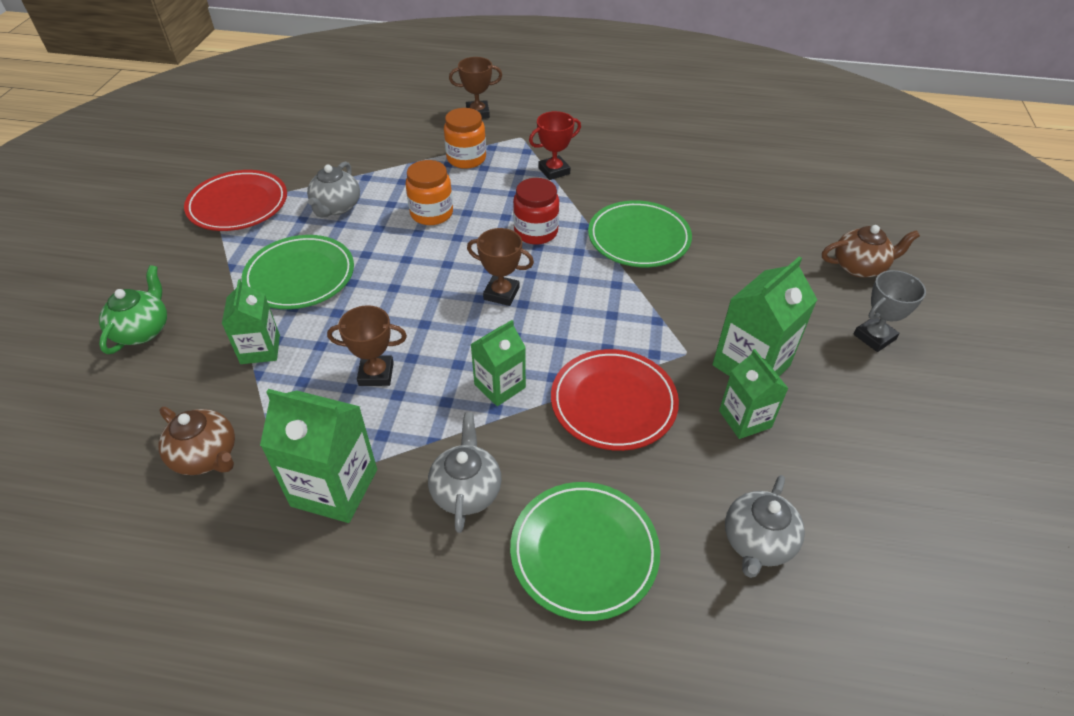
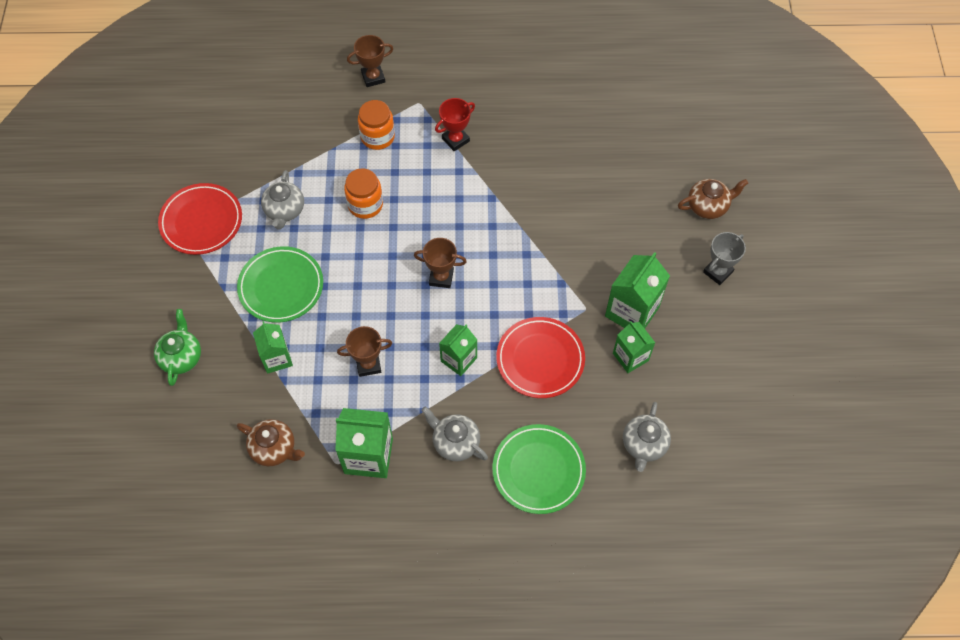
camera: 10 degrees left, 15 degrees up
grey teapot [428,412,502,533] -> grey teapot turned 45 degrees counterclockwise [422,406,488,461]
red jar [513,178,559,245] -> none
green plate [588,200,692,267] -> none

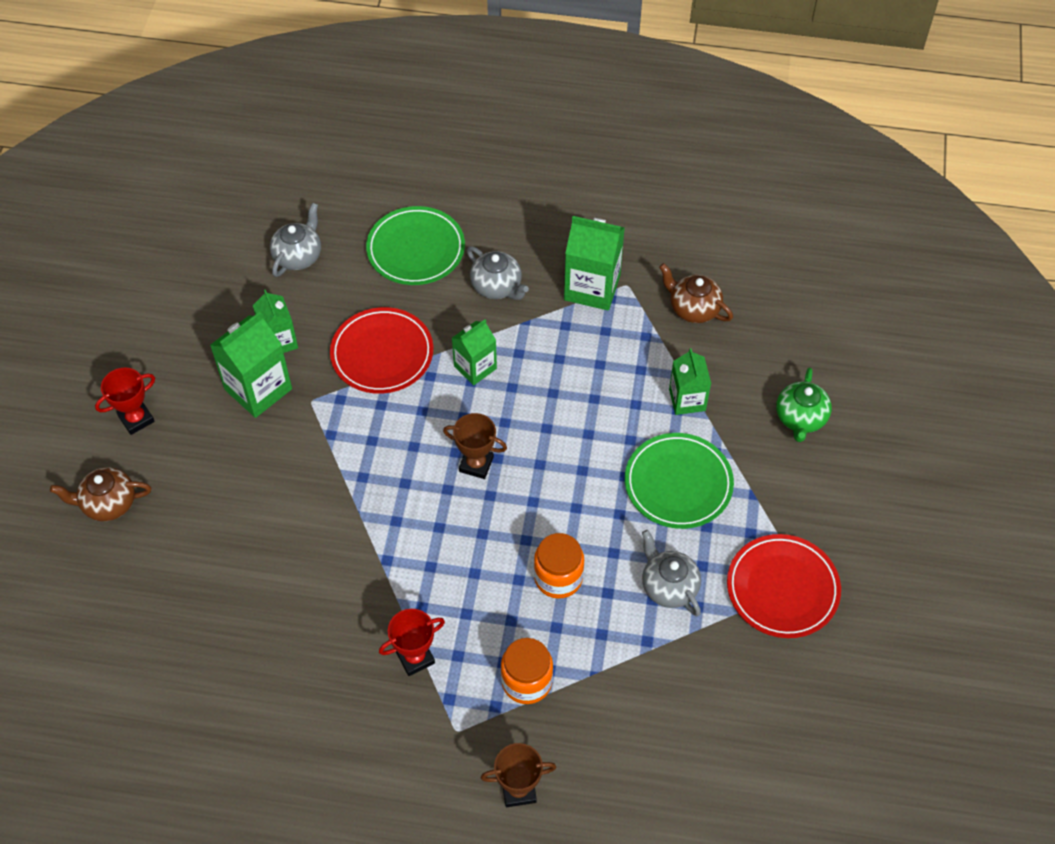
camera: 170 degrees left, 5 degrees down
grey teapot [261,170,304,230] -> grey teapot turned 45 degrees counterclockwise [642,530,701,616]
brown trophy [337,326,392,377] -> none
grey trophy [703,232,746,285] -> red trophy [95,368,155,435]

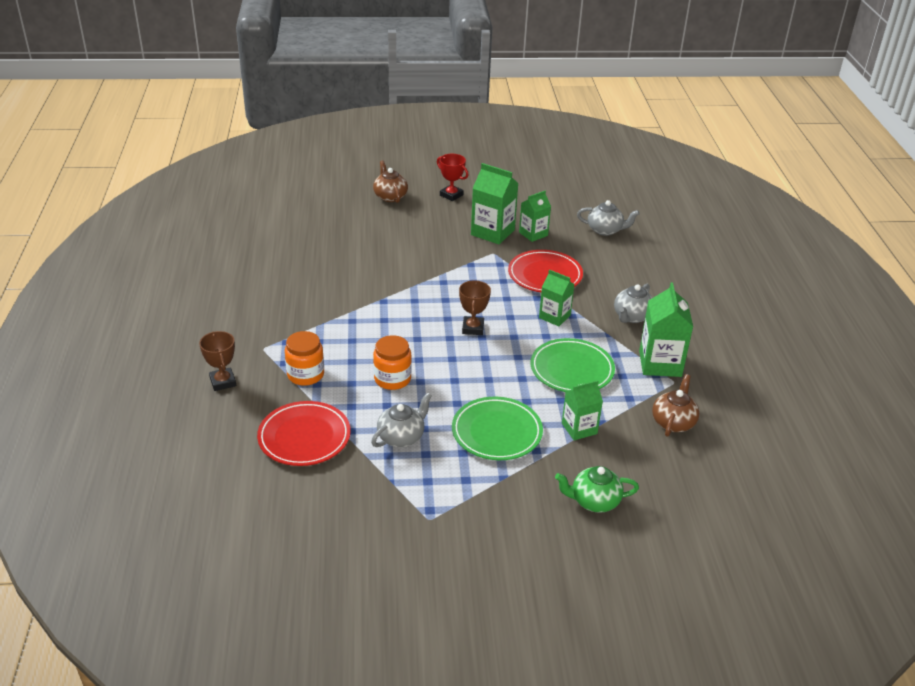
camera: 75 degrees right, 20 degrees down
green plate [366,206,465,285] -> green plate moved to [531,338,615,392]
red trophy [379,609,445,676] -> none
red plate [727,534,841,638] -> red plate moved to [257,401,351,466]

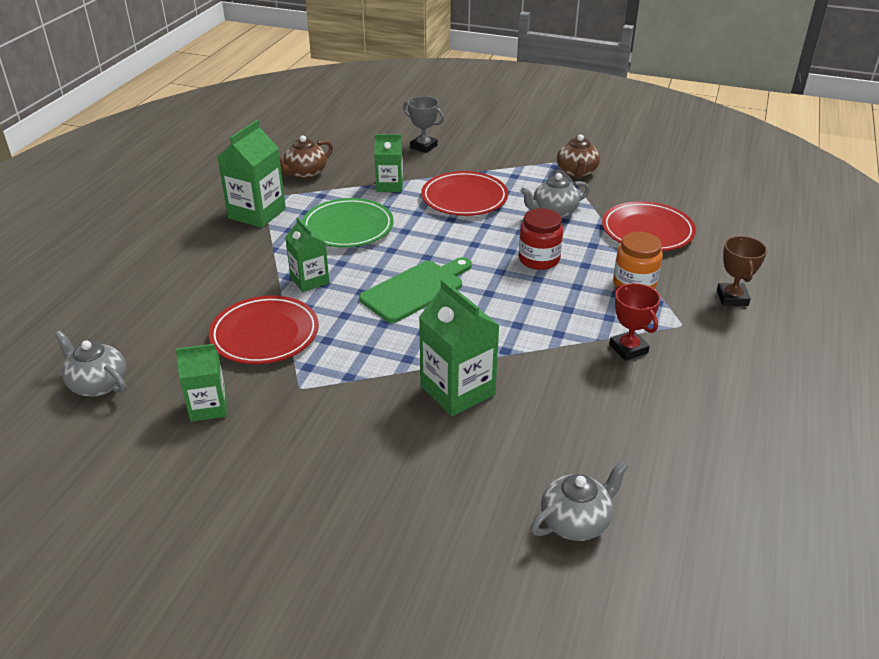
camera: 155 degrees left, 0 degrees up
brown teapot [373,160,408,203] -> brown teapot moved to [557,134,600,178]
orange jar [373,335,412,390] -> red jar [519,208,563,270]
red trophy [437,154,468,201] -> red trophy moved to [609,283,661,361]
green plate [452,397,543,460] -> red plate [421,171,508,216]
brown trophy [459,280,491,335] -> green cutting board [359,257,472,323]
green carton [471,163,519,244] -> green carton moved to [419,279,500,416]
green teapot [555,466,639,513] -> grey trophy [403,96,444,153]
grey teapot [614,284,653,323] -> grey teapot moved to [531,460,629,541]

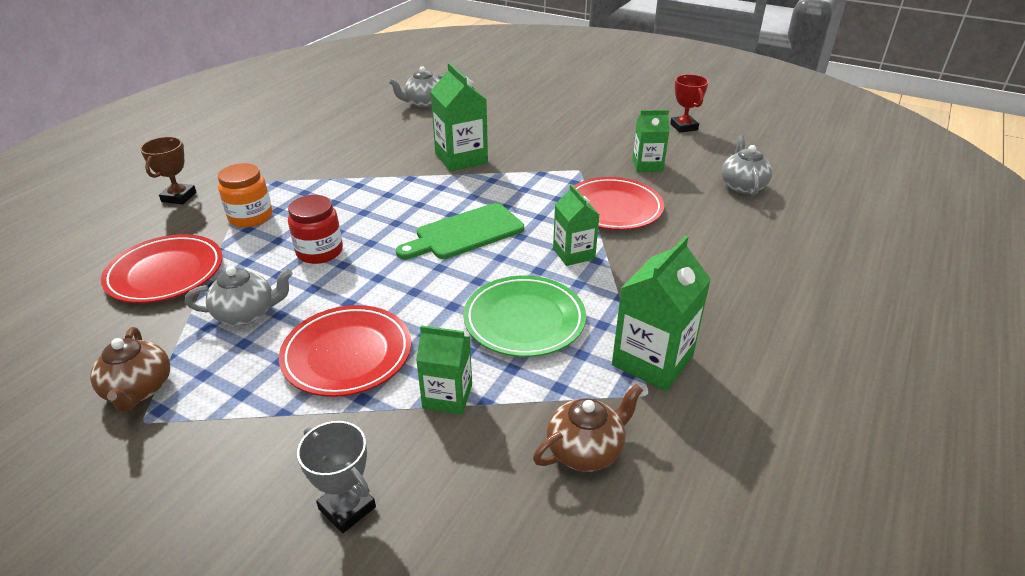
camera: 170 degrees left, 0 degrees up
grey teapot [54,331,126,397] -> grey teapot turned 135 degrees counterclockwise [721,135,772,195]
brown teapot [557,134,600,178] -> brown teapot turned 150 degrees clockwise [90,327,170,412]
red trophy [609,283,661,361] -> red trophy moved to [670,74,709,133]

